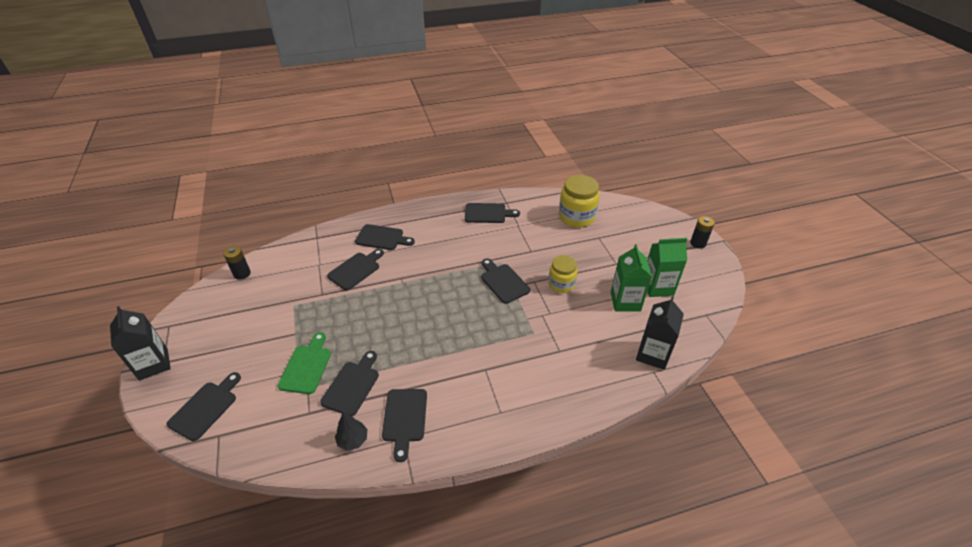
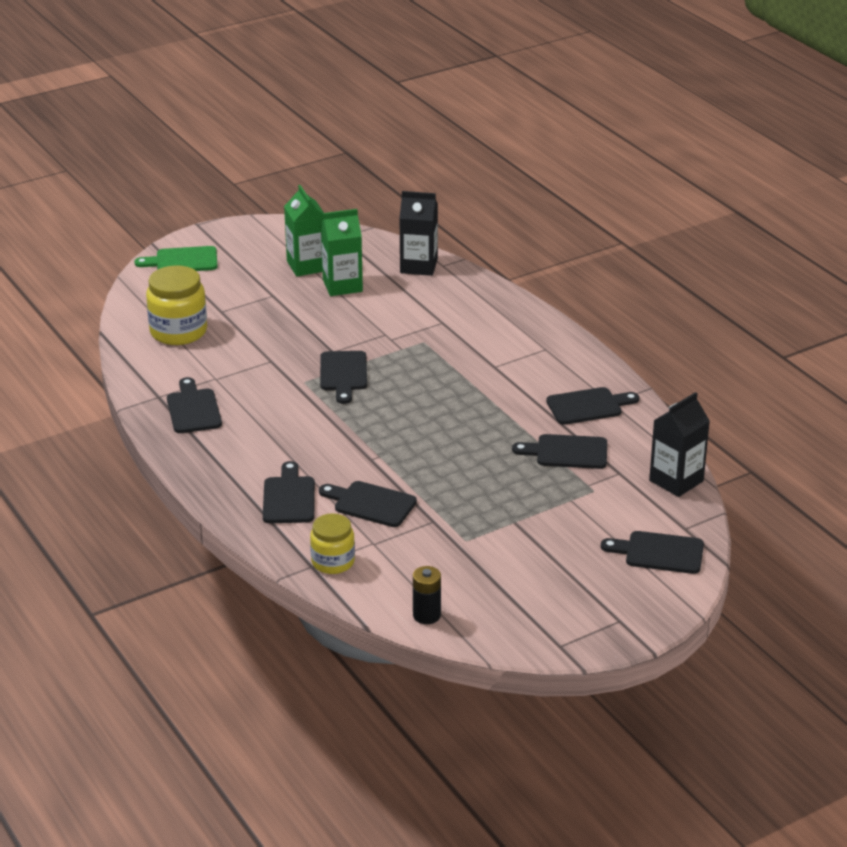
camera: 105 degrees left, 10 degrees down
black carton [110,306,171,381] -> black carton moved to [649,392,710,497]
green cutting board [278,332,331,394] -> green cutting board moved to [134,246,218,271]
black tree [335,412,367,451] -> none
black cutting board [481,259,530,304] -> black cutting board turned 45 degrees counterclockwise [320,351,367,404]
yellow jar [548,255,578,293] -> yellow jar moved to [310,513,355,574]
black battery [690,216,715,249] -> none

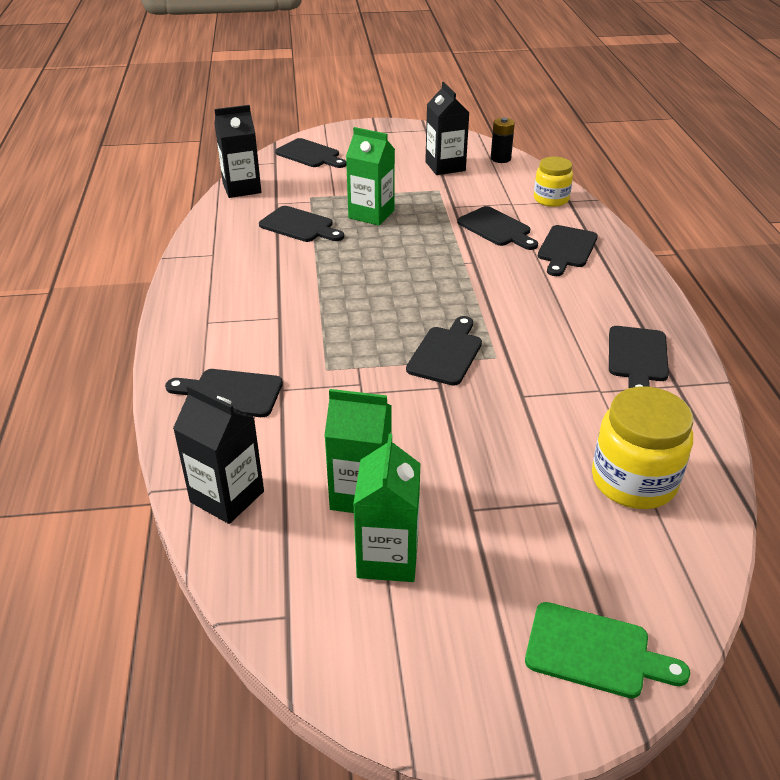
camera: 155 degrees left, 5 degrees up
black cutting board [546,387,639,425] -> black cutting board moved to [165,369,283,417]
none -> green carton [346,127,395,226]
none -> black carton [425,82,470,175]

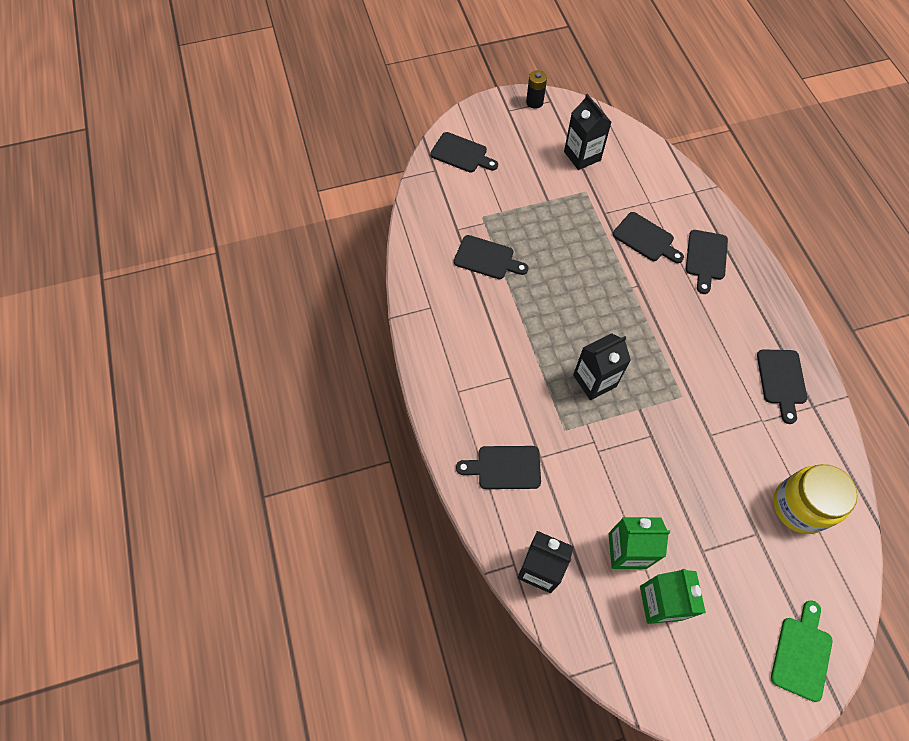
camera: 10 degrees left, 25 degrees up
black carton [214,105,261,198] -> black carton moved to [573,333,631,400]
green carton [346,127,395,226] -> none
black cutting board [406,316,482,386] -> none
black battery [491,117,515,163] -> black battery moved to [526,70,547,109]
green cutting board [525,602,690,698] -> green cutting board turned 75 degrees counterclockwise [771,600,833,702]
yellow jar [534,157,573,207] -> none

